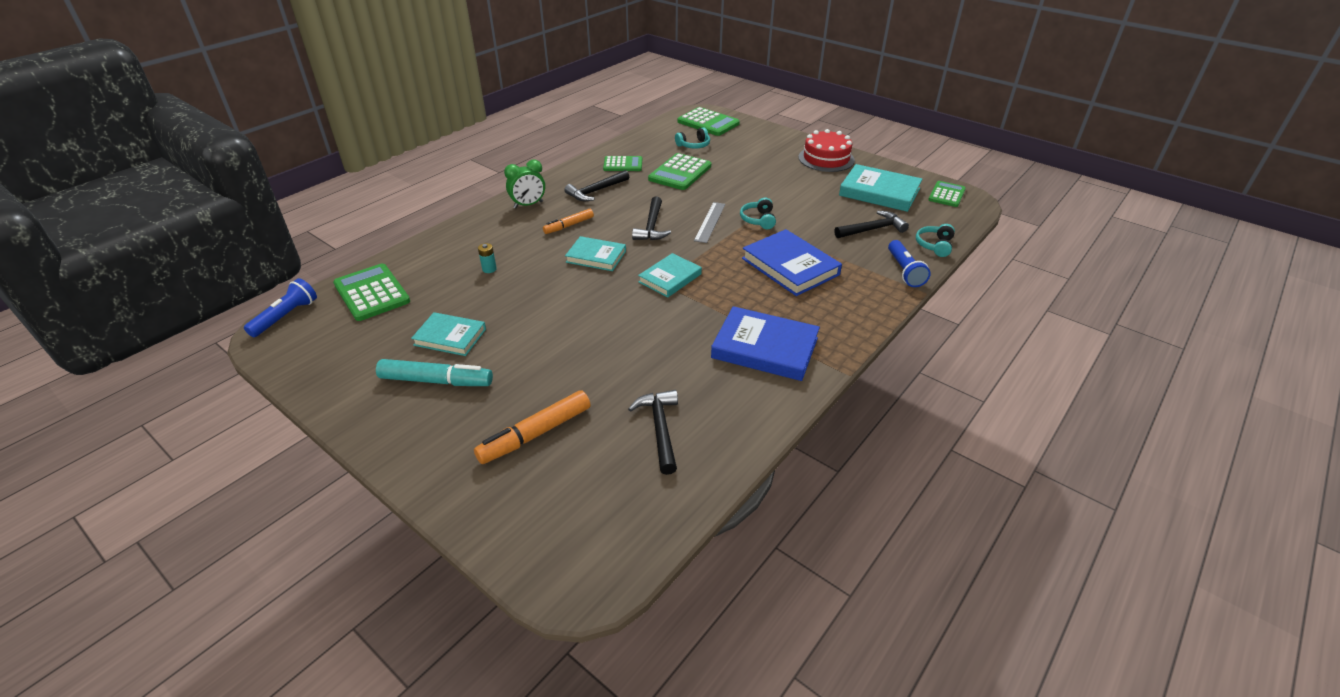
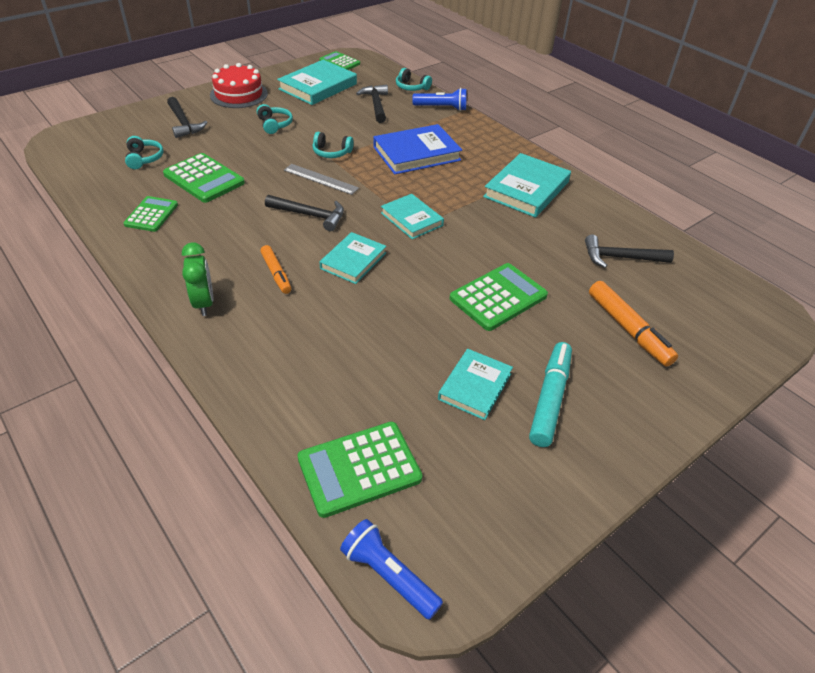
camera: 80 degrees left, 5 degrees up
turquoise battery [478,243,497,273] -> none
black hammer [564,170,629,201] -> black hammer moved to [167,97,207,138]
green calculator [677,107,740,136] -> green calculator moved to [450,263,548,331]
blue book [711,306,820,381] -> turquoise book [483,153,571,218]
none -> turquoise headphones [257,104,293,134]

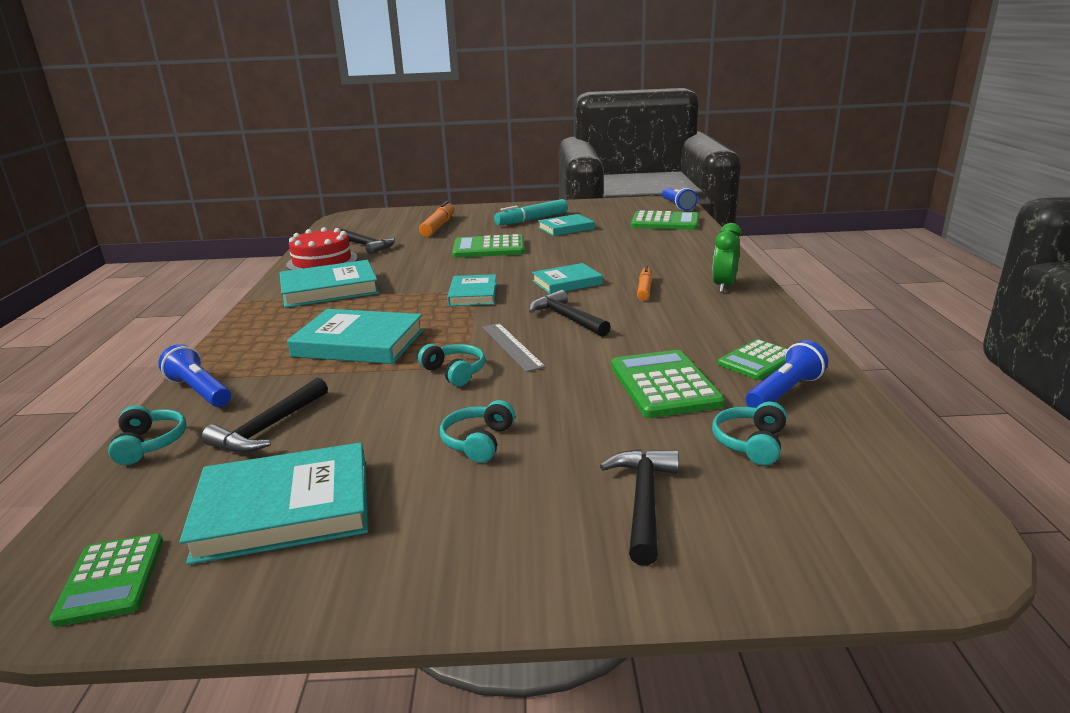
camera: 140 degrees left, 20 degrees down
red cake [210,63,268,108] -> red cake moved to [286,227,358,270]
blue book [373,124,462,175] -> turquoise book [287,309,424,364]
none -> blue flashlight [746,340,828,408]

